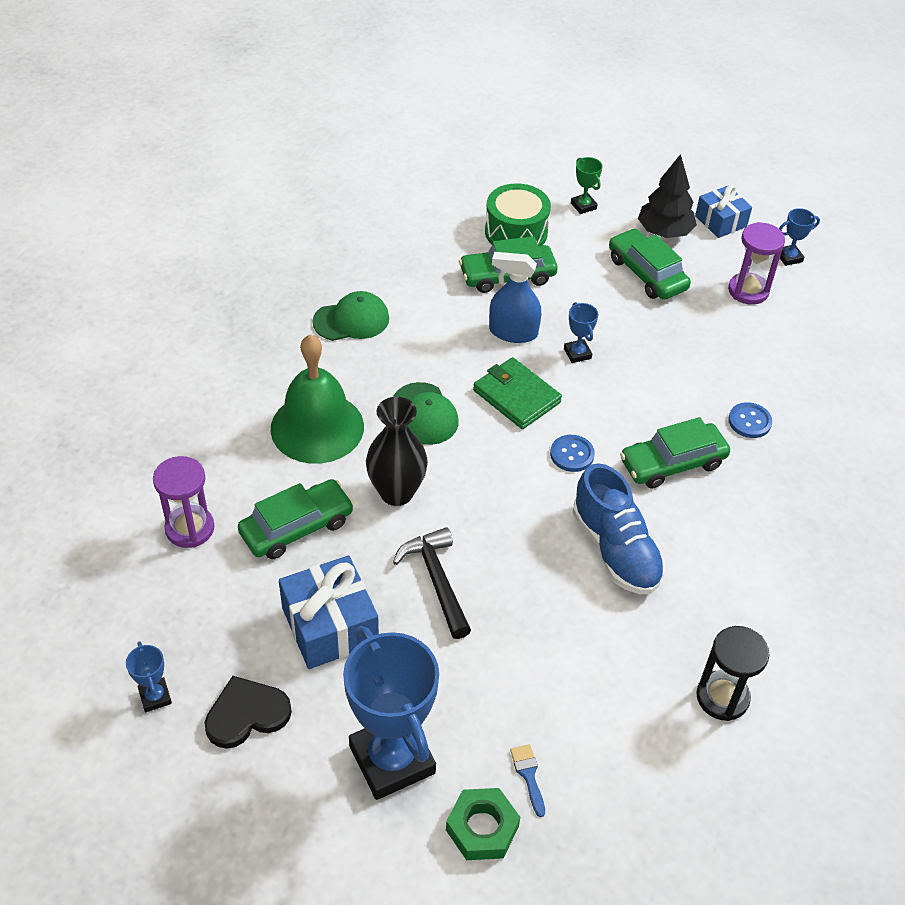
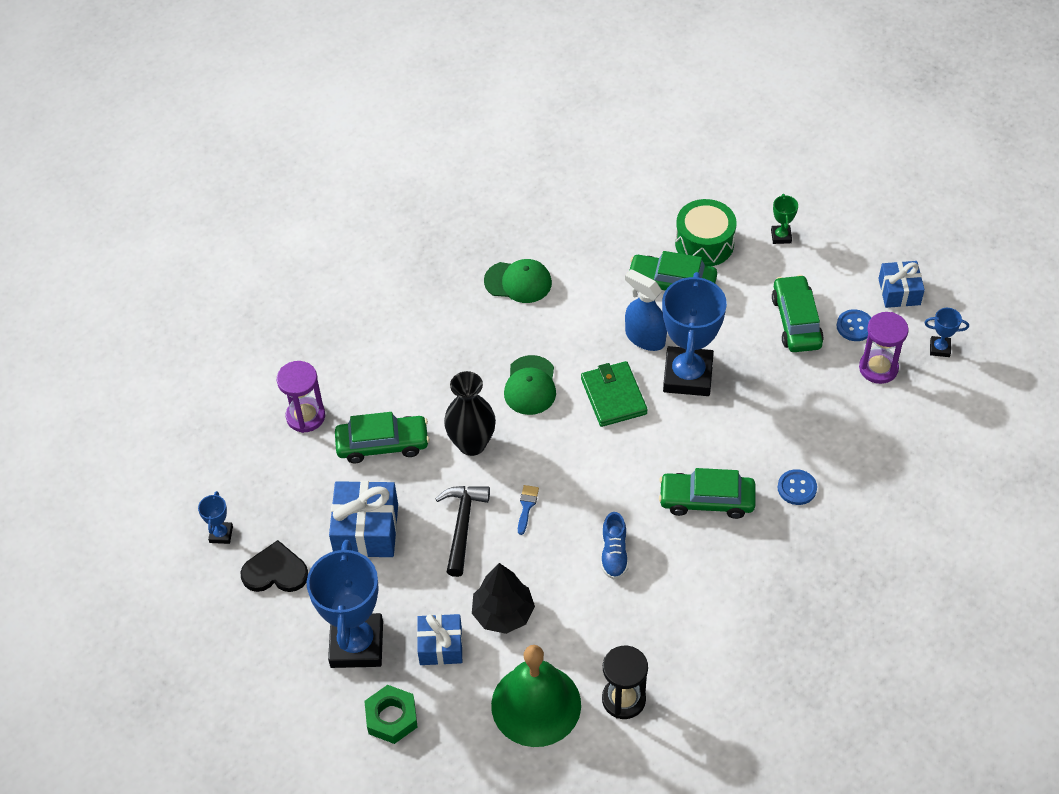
camera: 30 degrees right, 5 degrees up
green bell [271,334,364,464] -> green bell moved to [491,645,581,747]
blue brush [510,744,545,817] -> blue brush moved to [518,485,539,535]
blue button [550,435,595,472] -> blue button moved to [837,309,871,341]
blue trophy [564,302,598,363] -> blue trophy [662,272,727,396], size x2.35
blue shoe [572,463,665,594] -> blue shoe [601,512,629,579], size x0.57
black tree [638,154,697,238] -> black tree moved to [472,563,535,634]
none -> blue gift [417,614,463,665]

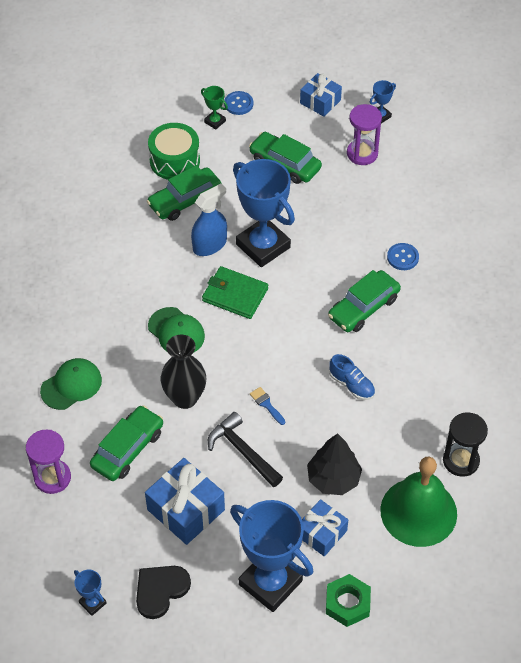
camera: 50 degrees left, 0 degrees up
green cap [484,259,552,303] -> green cap moved to [40,358,102,410]
blue spray bottle [625,270,667,351] -> blue spray bottle turned 150 degrees clockwise [191,183,227,256]
blue button [837,309,871,341] -> blue button moved to [224,91,253,115]

